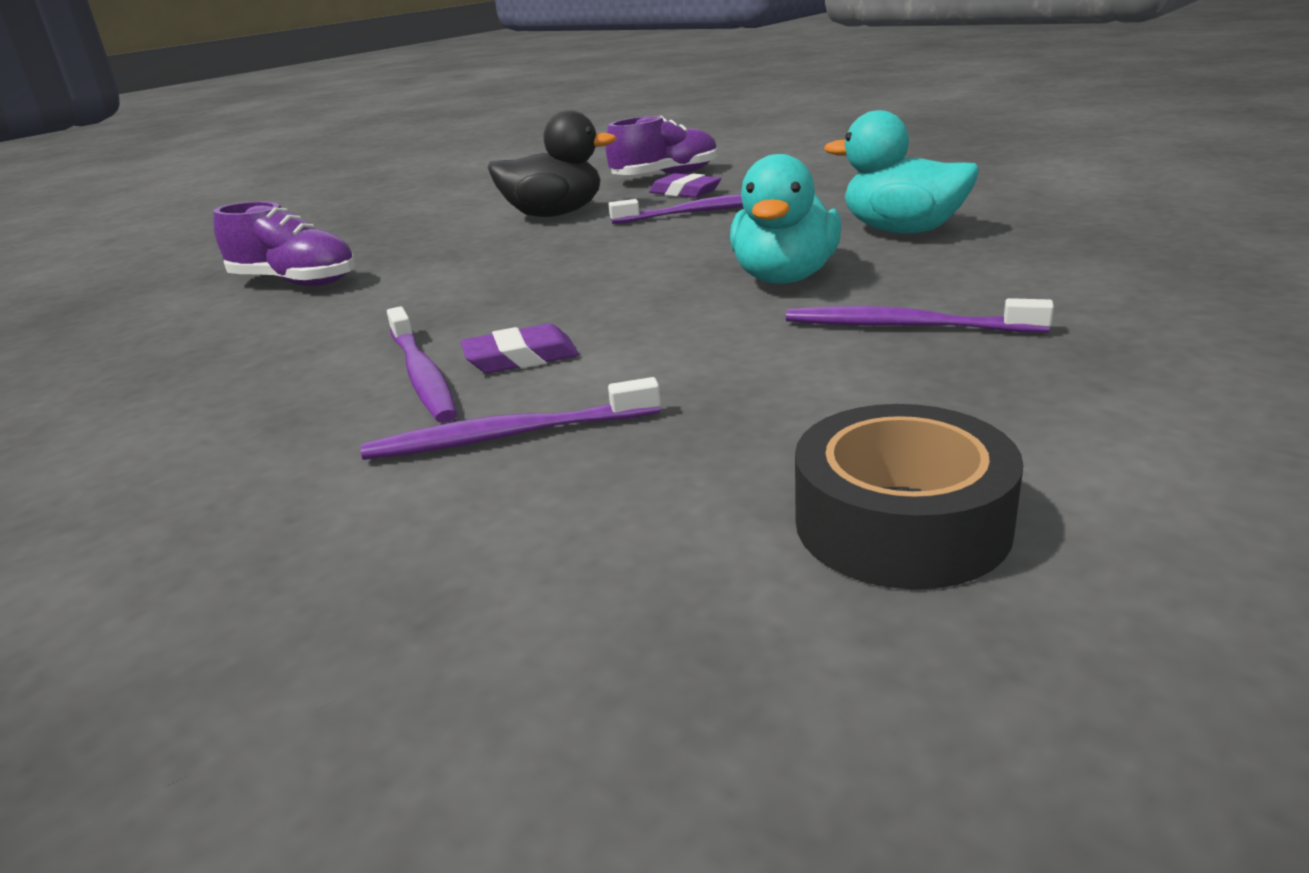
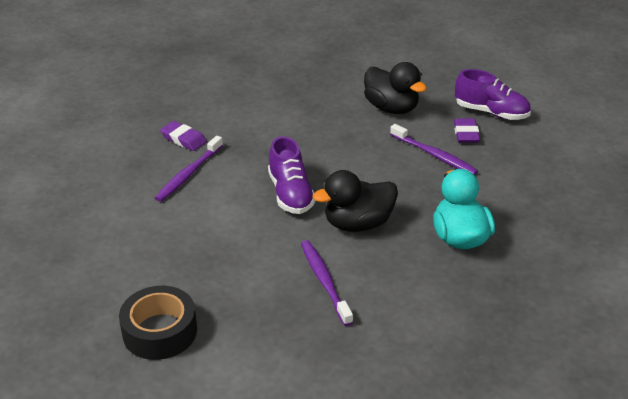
camera: 50 degrees right, 10 degrees up
purple shoe [213,201,356,286] -> purple shoe moved to [268,136,316,214]
purple toothbrush [361,377,661,460] -> none
purple eraser [461,324,579,373] -> purple eraser moved to [160,121,207,151]
turquoise duck [730,154,842,284] -> black duck [313,170,398,232]

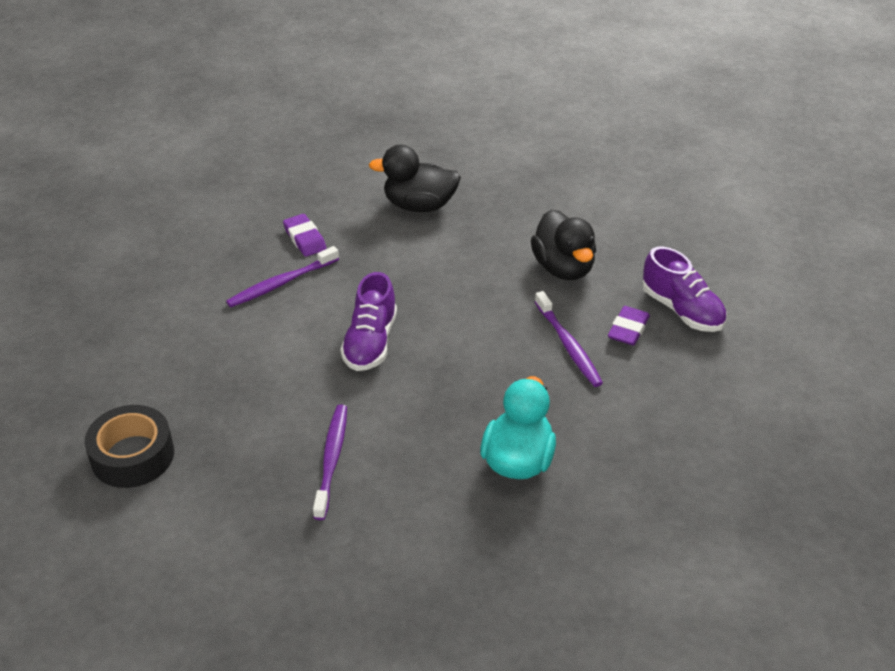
camera: 25 degrees right, 5 degrees up
black duck [313,170,398,232] -> black duck moved to [369,144,461,212]

